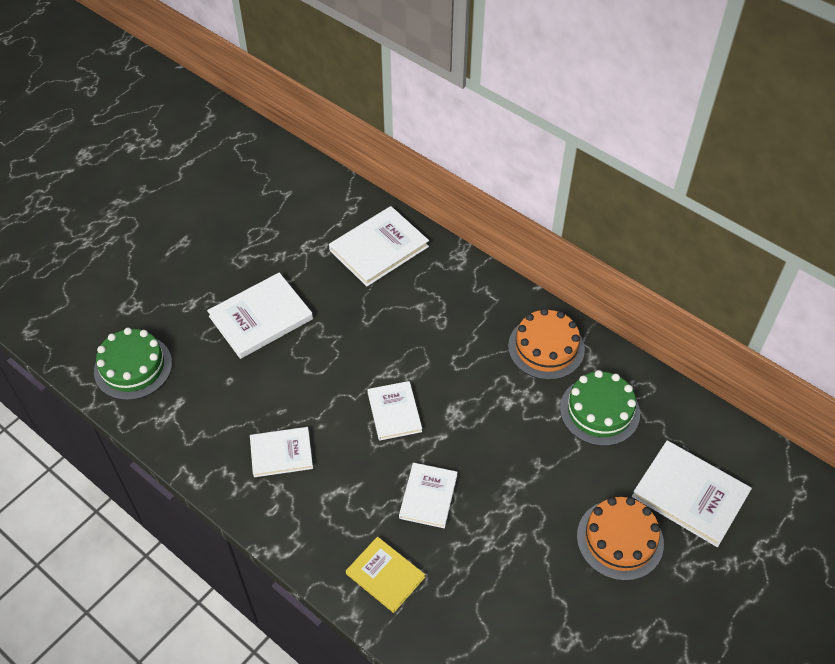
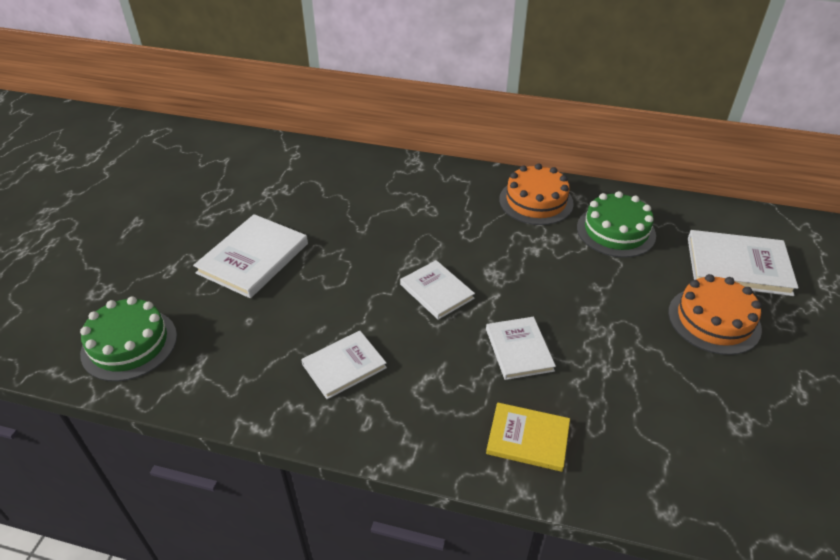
camera: 25 degrees left, 10 degrees down
white book [329,206,429,286] -> none

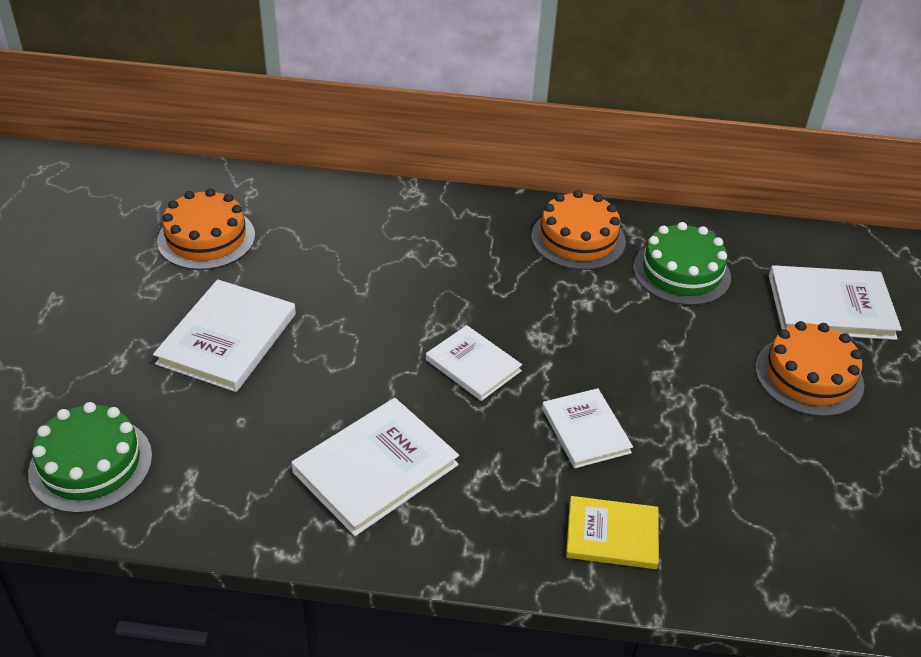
camera: 10 degrees left, 0 degrees up
white book [301,331,387,399] -> white book [291,398,459,536], size x1.56
none -> orange cake [157,188,255,270]

